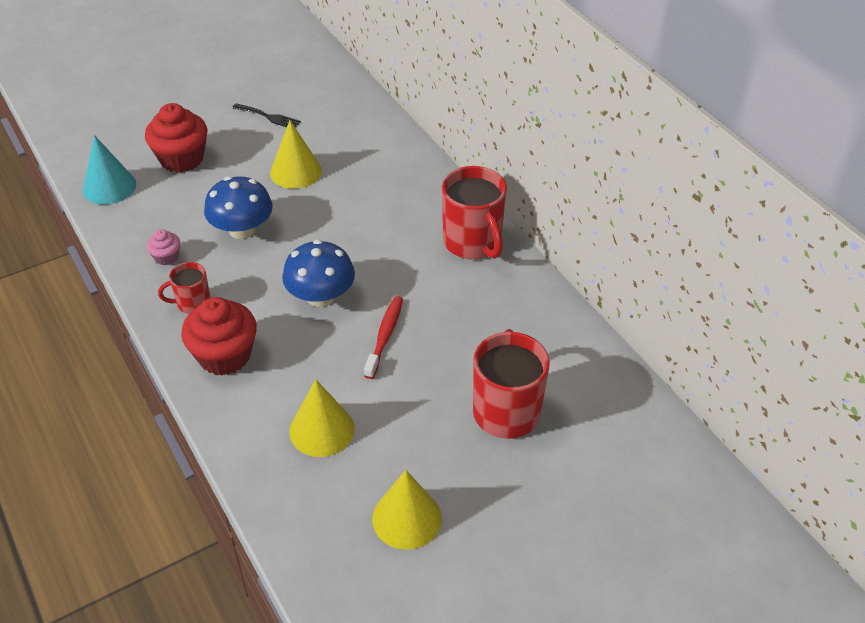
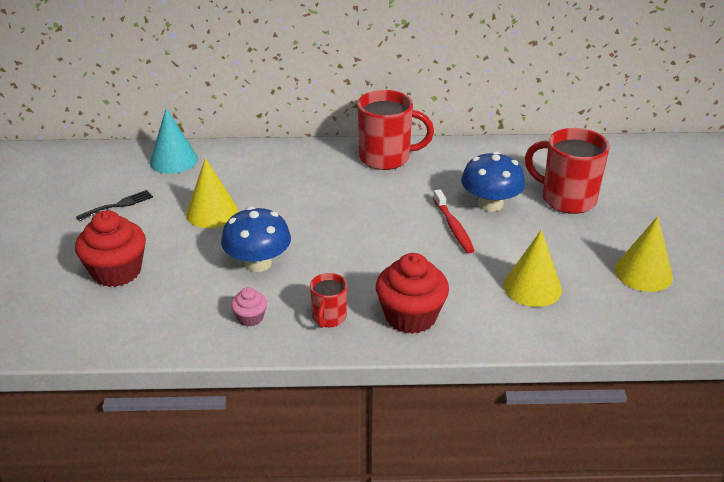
camera: 60 degrees left, 10 degrees down
turquoise cone [83,135,136,205] -> turquoise cone moved to [150,108,198,174]
blue mushroom [282,240,355,307] -> blue mushroom moved to [461,151,525,212]
red toothbrush [364,296,403,379] -> red toothbrush turned 150 degrees counterclockwise [433,189,475,253]

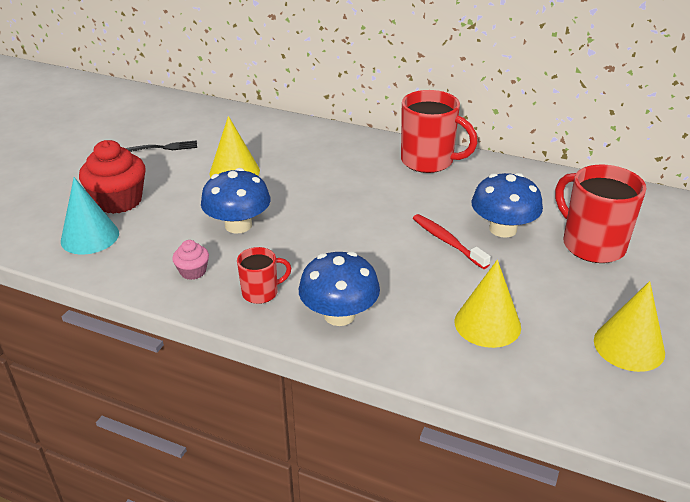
camera: 25 degrees right, 0 degrees up
turquoise cone [150,108,198,174] -> turquoise cone moved to [61,177,119,255]
red mug [310,273,347,328] -> red mug turned 150 degrees counterclockwise [237,247,291,304]
red cupcake [376,253,449,334] -> blue mushroom [299,251,380,326]
red toothbrush [433,189,475,253] -> red toothbrush turned 135 degrees clockwise [413,214,491,269]

